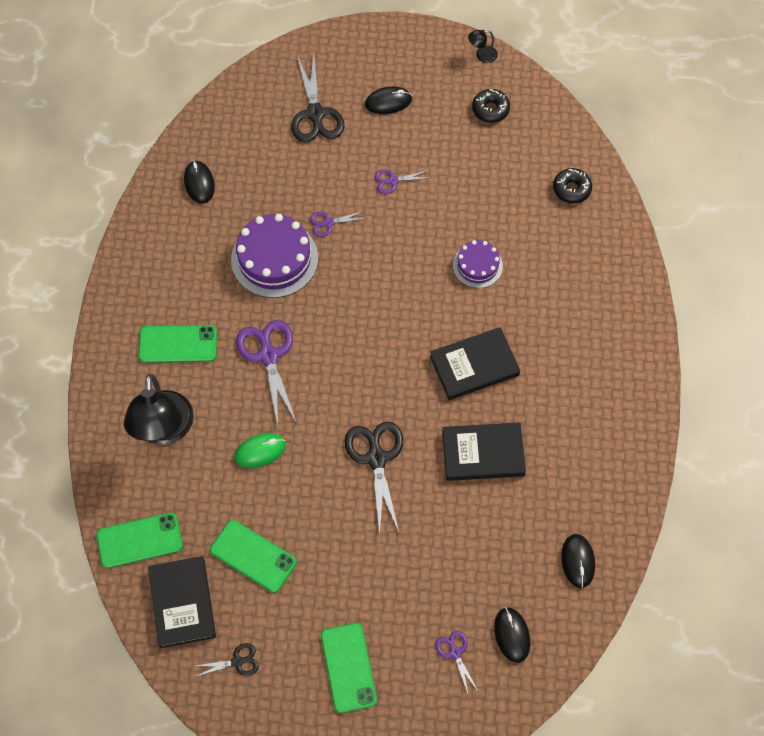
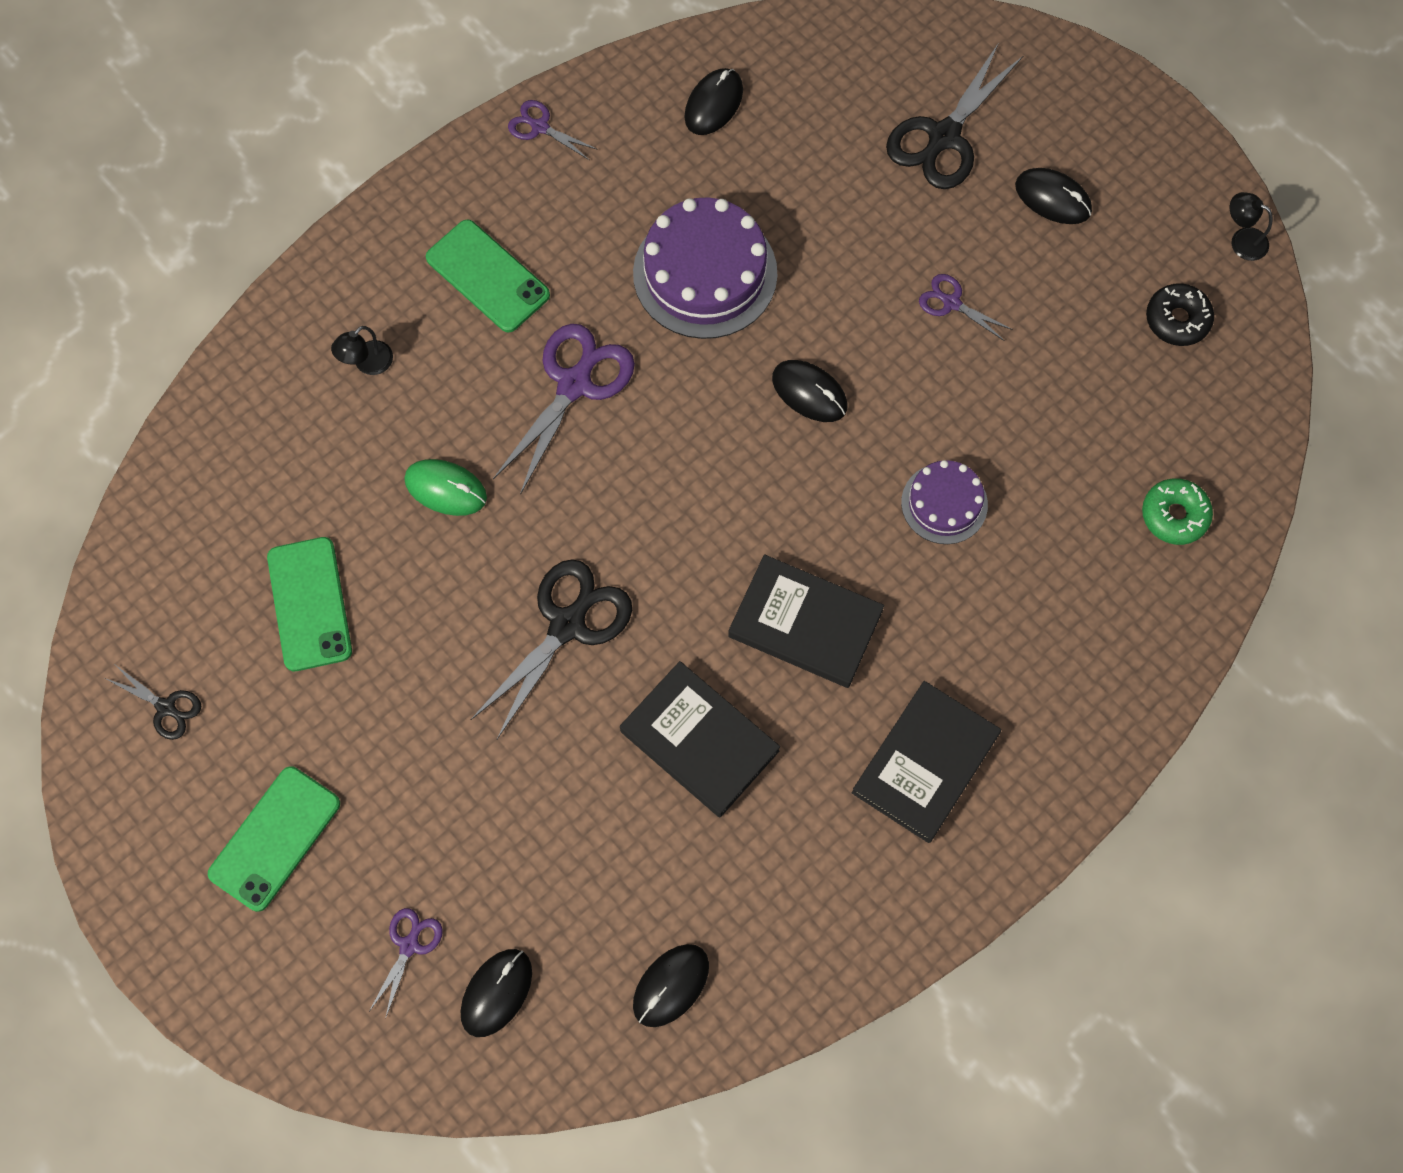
camera: 45 degrees right, 5 degrees up
green phone [96,512,183,568] -> none
black lamp [124,374,194,445] -> black lamp [331,326,393,375], size x0.41
black book [148,556,216,648] -> black book moved to [852,681,1001,843]
purple scissors [310,211,367,237] -> purple scissors moved to [508,100,598,160]
black donut [553,168,592,204] -> green donut [1142,479,1213,545]
none -> black mouse [772,360,848,422]

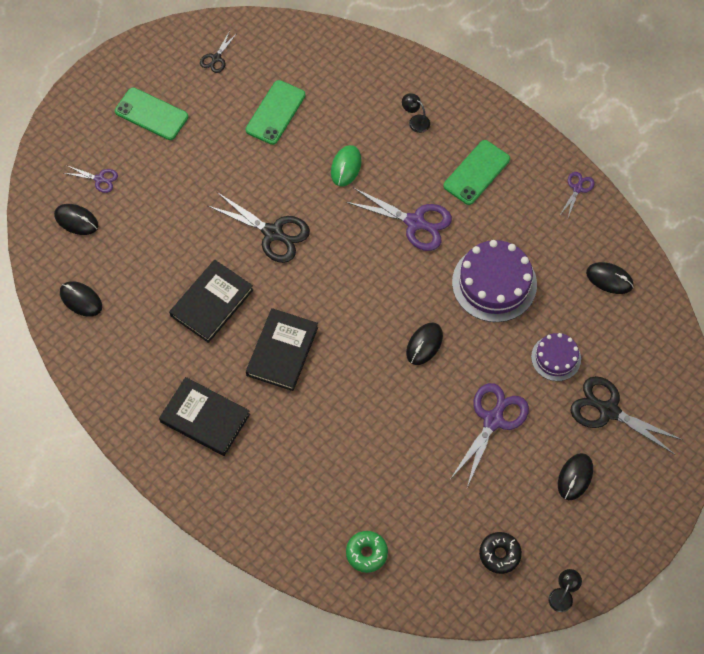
camera: 85 degrees right, 5 degrees down
green phone [267,537,352,671] -> green phone turned 45 degrees counterclockwise [245,80,306,145]
purple cake [901,460,988,544] -> purple cake moved to [531,333,581,381]
purple scissors [919,274,1013,341] -> purple scissors [451,383,529,487], size x1.93

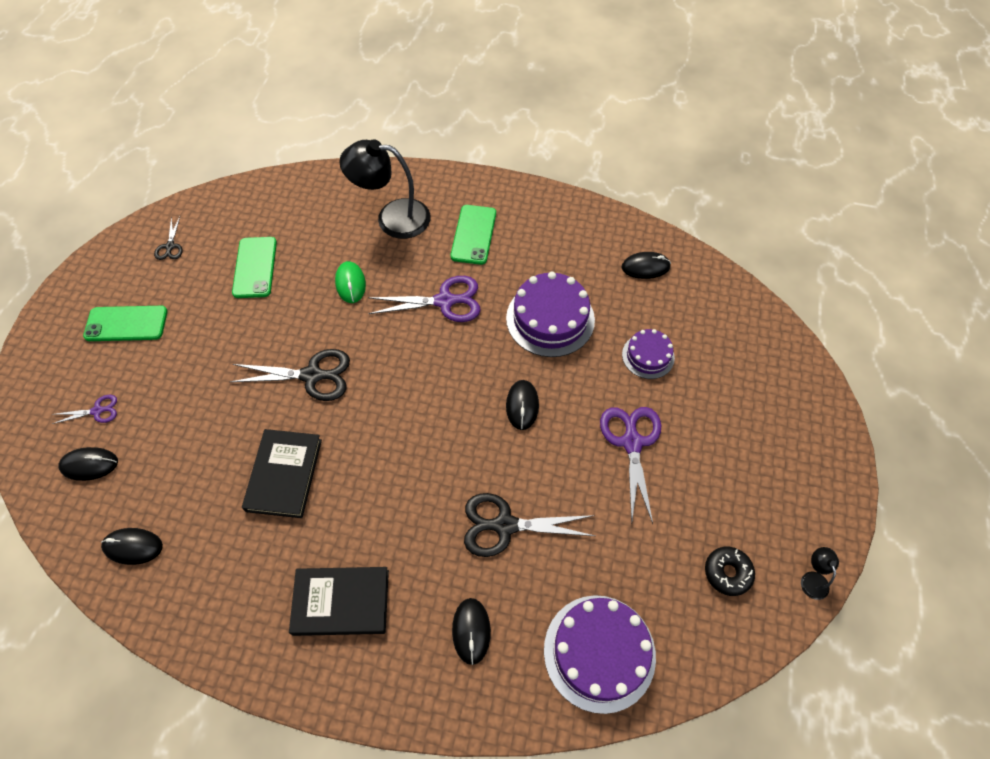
camera: 30 degrees left, 5 degrees down
black book [246,308,318,391] -> none
green donut [346,531,388,573] -> purple cake [544,595,656,714]
black lamp [402,93,430,133] -> black lamp [339,139,431,239], size x2.44
black mouse [558,453,593,500] -> black mouse moved to [452,598,491,665]
purple scissors [560,172,594,218] -> none
black scissors [571,376,683,455] -> black scissors moved to [464,493,595,557]

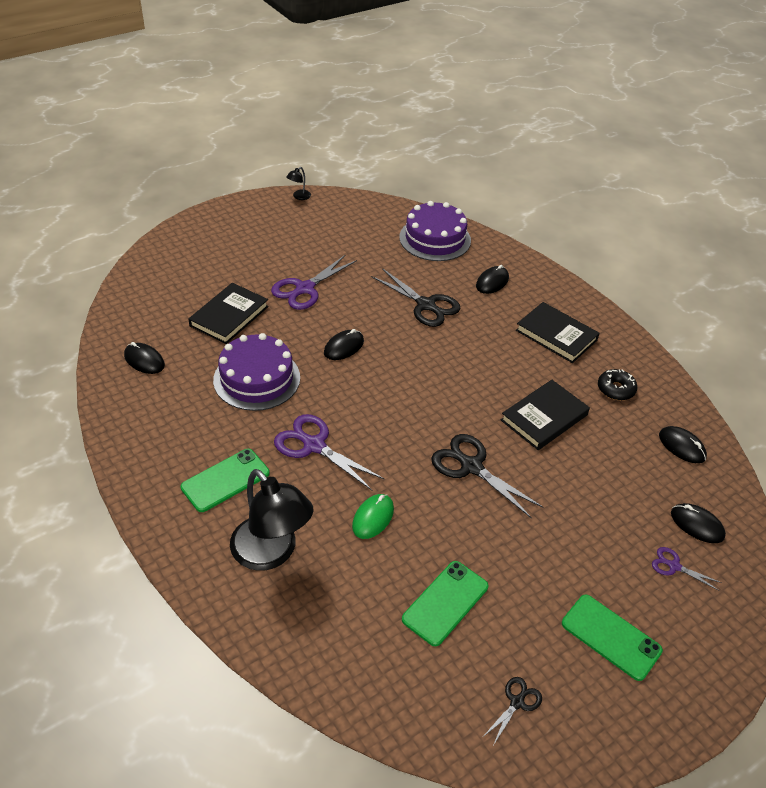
camera: 140 degrees left, 15 degrees down
purple cake [622,329,675,379] -> black book [188,283,269,344]
black donut [705,547,755,596] -> black donut moved to [598,369,638,400]

